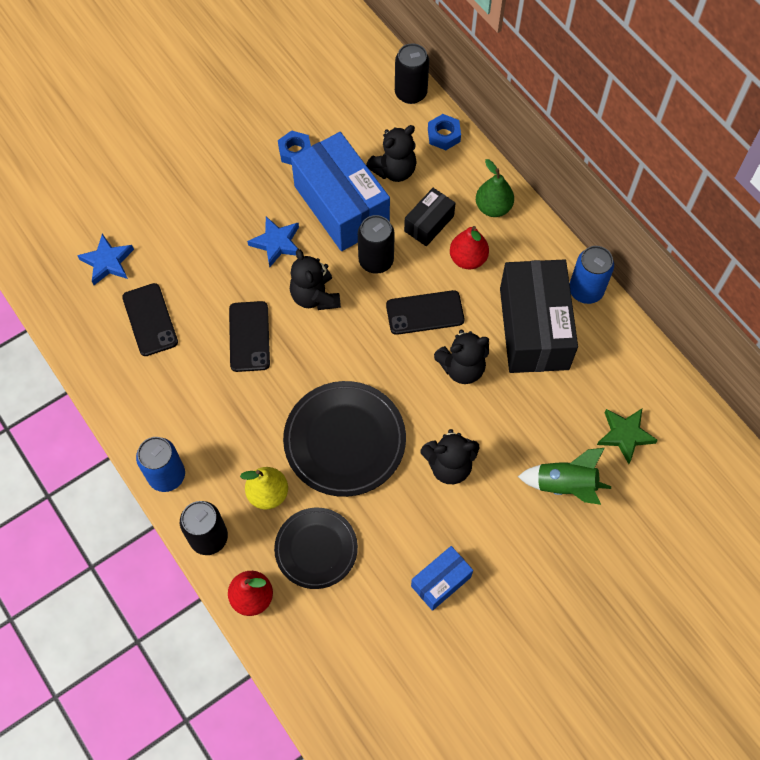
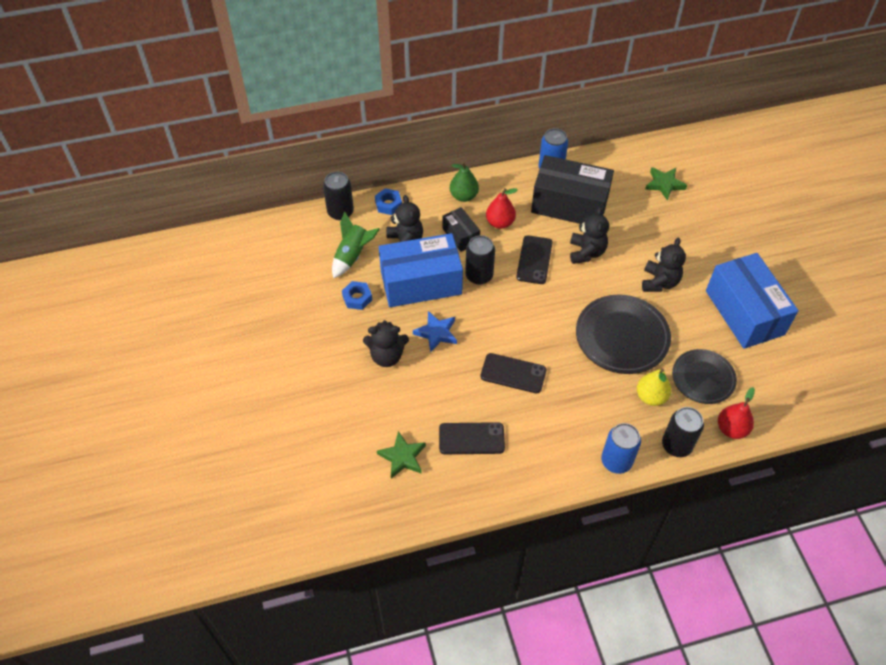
camera: 70 degrees left, 10 degrees down
blue star [77,234,134,285] -> green star [377,431,426,479]
black teddy bear [290,249,341,310] -> black teddy bear moved to [363,320,409,367]
blue box [411,546,473,611] -> blue box [706,253,799,349], size x2.01
green rocket [518,448,611,505] -> green rocket moved to [332,212,380,278]

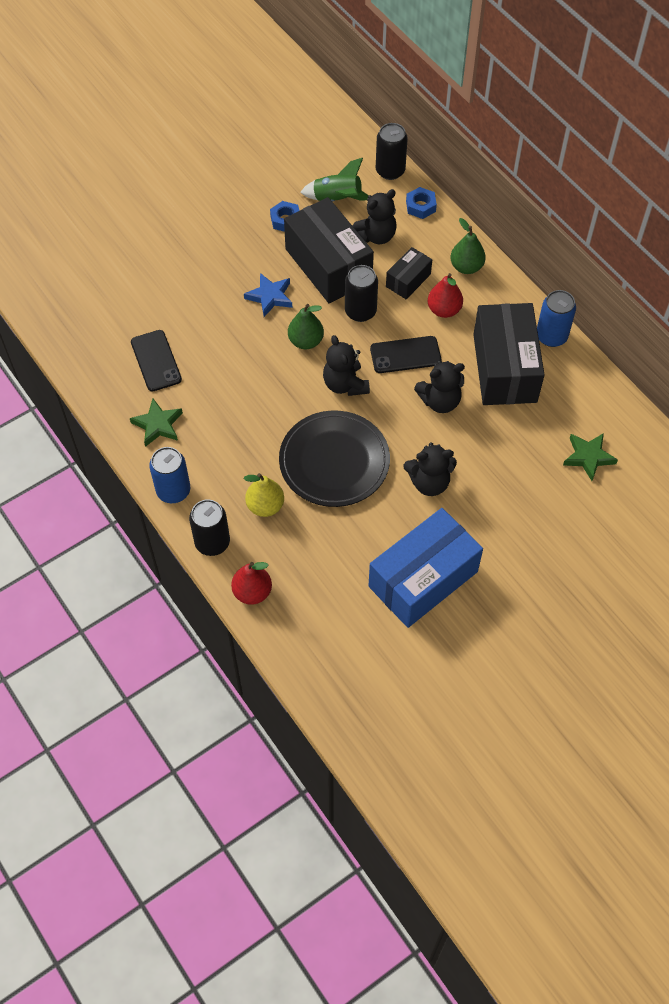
camera: 70 degrees right, 5 degrees up
black teddy bear [363,320,409,367] -> black teddy bear moved to [323,335,370,396]
green star [377,431,426,479] -> green star moved to [130,399,183,447]
blue box [379,233,463,307] -> black box [284,197,374,303]
black phone [481,353,546,393] -> none
black plate [672,349,737,404] -> none
none -> green pear [288,304,324,349]

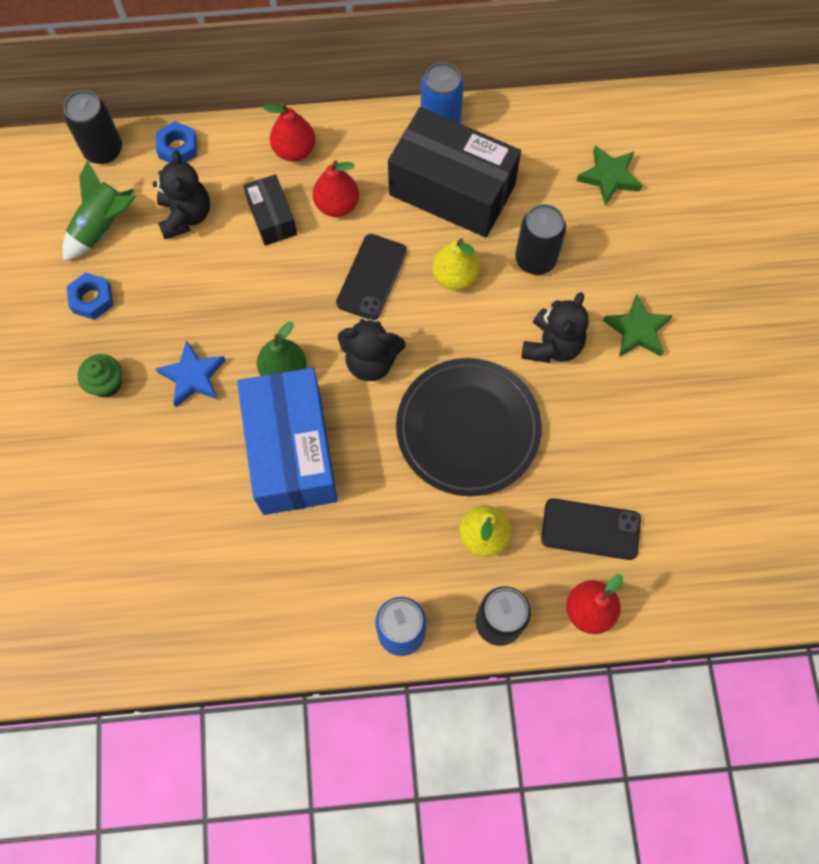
camera: 60 degrees left, 10 degrees up
green star [130,399,183,447] -> green star moved to [603,294,673,357]
black phone [131,330,182,392] -> black phone moved to [541,498,641,560]
black box [284,197,374,303] -> none
black can [345,265,378,322] -> black can moved to [515,204,566,275]
blue box [368,508,483,628] -> blue box moved to [237,368,338,515]
black teddy bear [414,361,465,413] -> yellow pear [432,238,480,290]
green pear [451,218,486,274] -> red pear [263,103,316,162]
none -> green cupcake [78,354,122,398]

